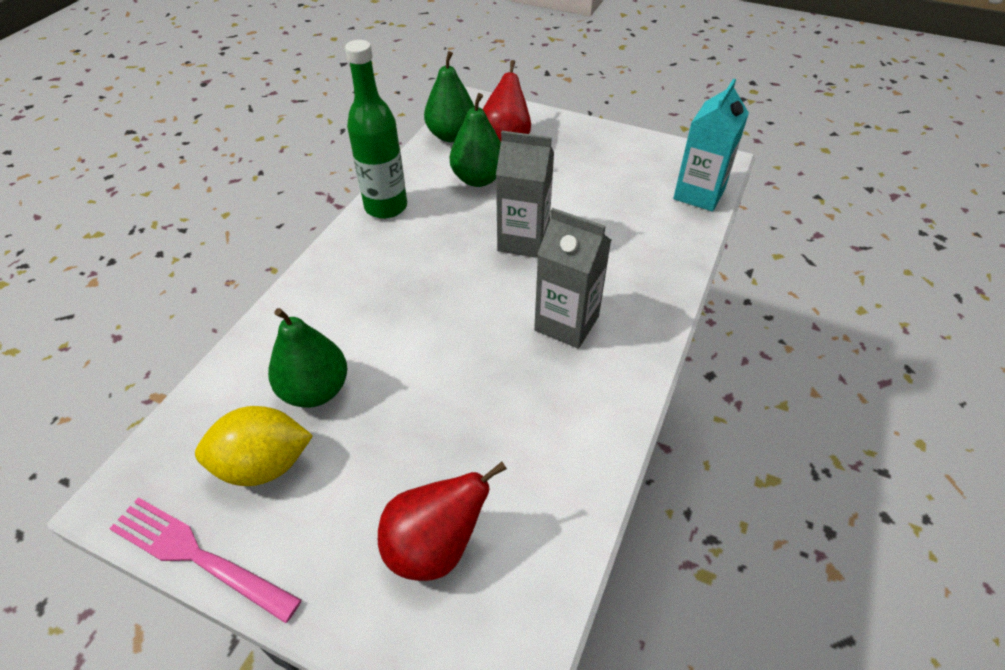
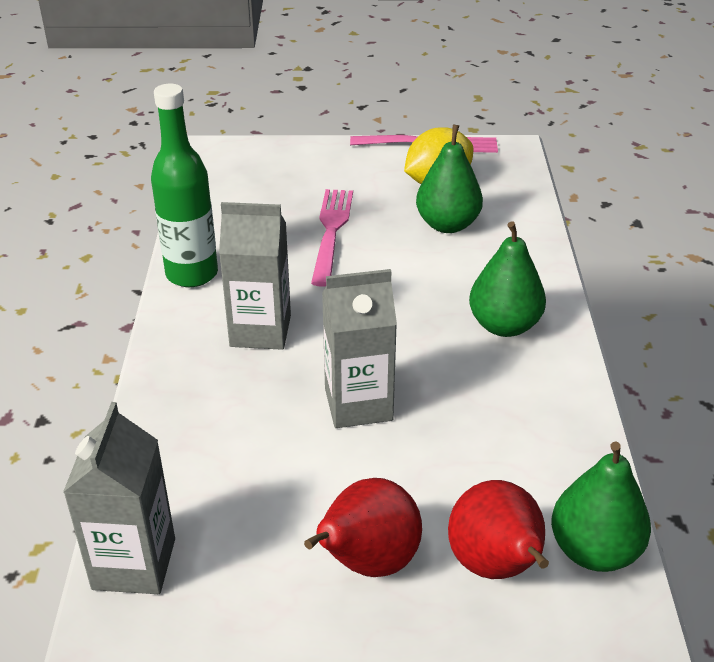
camera: 155 degrees right, 10 degrees down
green bottle [345,40,407,219] -> green bottle moved to [151,84,218,287]
red pear [378,462,507,581] -> red pear moved to [304,478,422,577]
green pear [450,93,501,187] -> green pear moved to [469,221,546,337]
turquoise carton [673,79,749,211] -> grey carton [63,402,175,594]
none -> pink fork [311,189,353,287]

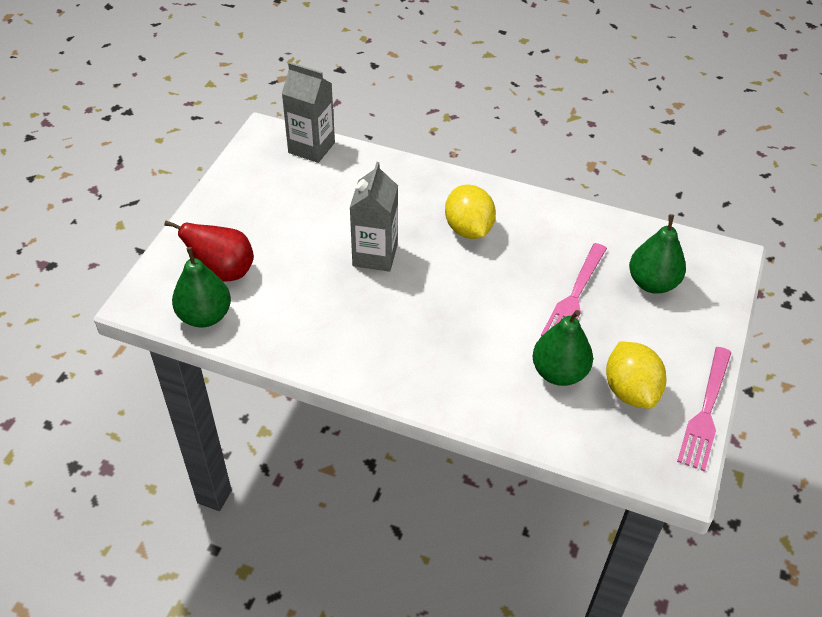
camera: 110 degrees right, 10 degrees up
green bottle [151,84,218,287] -> none
grey carton [219,202,291,350] -> yellow lemon [445,184,496,239]
red pear [304,478,422,577] -> none
pink fork [311,189,353,287] -> pink fork turned 90 degrees clockwise [541,243,607,336]
green pear [469,221,546,337] -> green pear moved to [629,214,686,294]

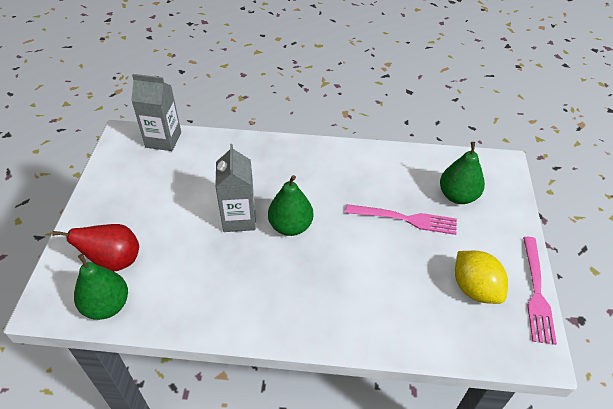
camera: 15 degrees left, 0 degrees up
yellow lemon [445,184,496,239] -> none
green pear [532,310,593,386] -> green pear moved to [268,175,313,236]
pink fork [541,243,607,336] -> pink fork turned 90 degrees counterclockwise [345,204,457,235]

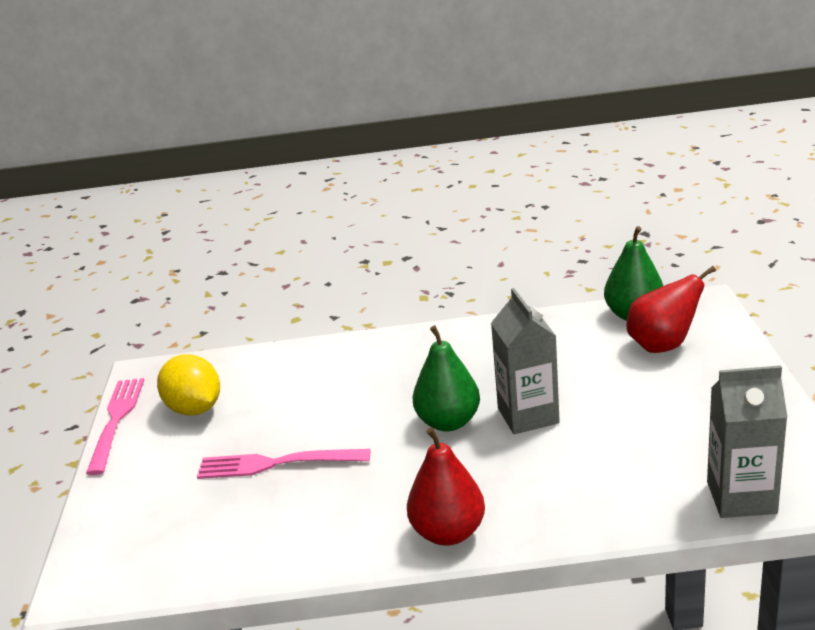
camera: 175 degrees right, 20 degrees down
green pear [440,142,485,204] -> none
none -> red pear [407,427,485,546]

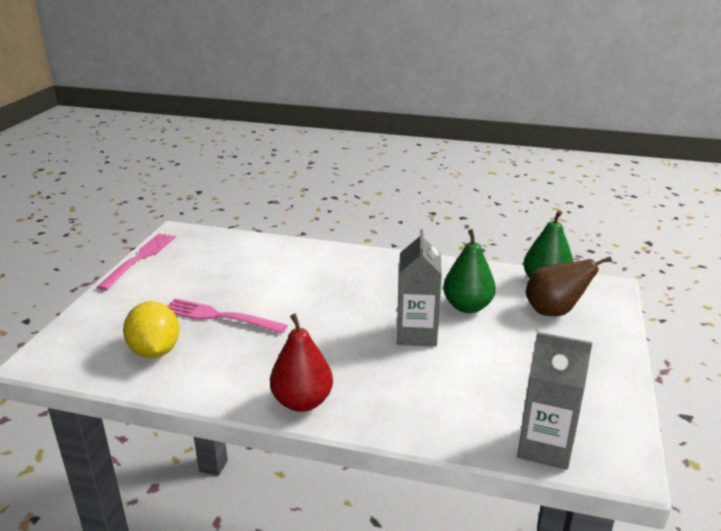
camera: 15 degrees right, 0 degrees up
yellow lemon [157,354,220,416] -> yellow lemon moved to [123,301,180,358]
green pear [413,325,480,432] -> green pear moved to [443,229,496,313]
red pear [626,266,716,353] -> brown pear [526,257,612,316]

